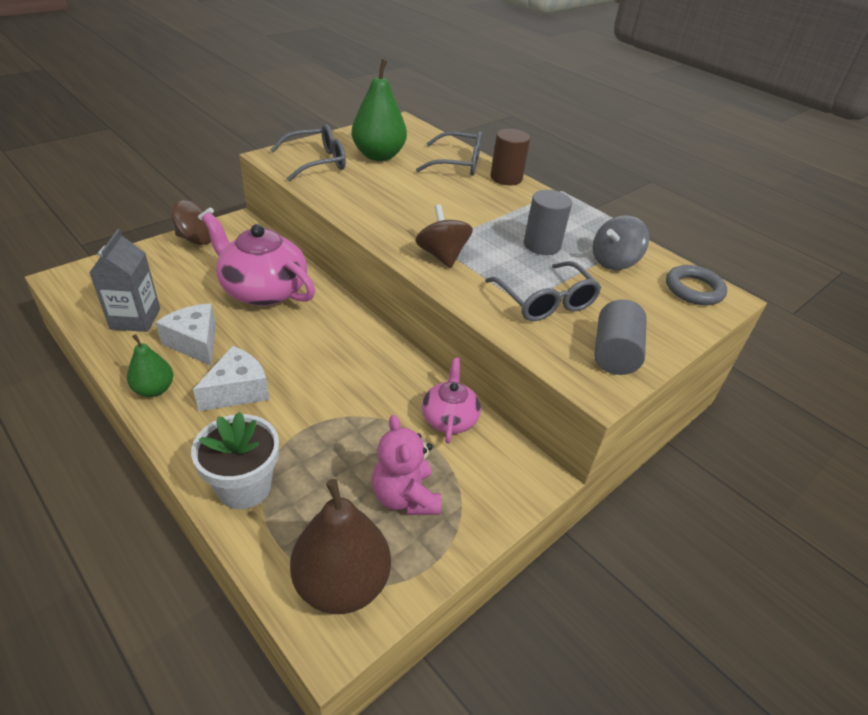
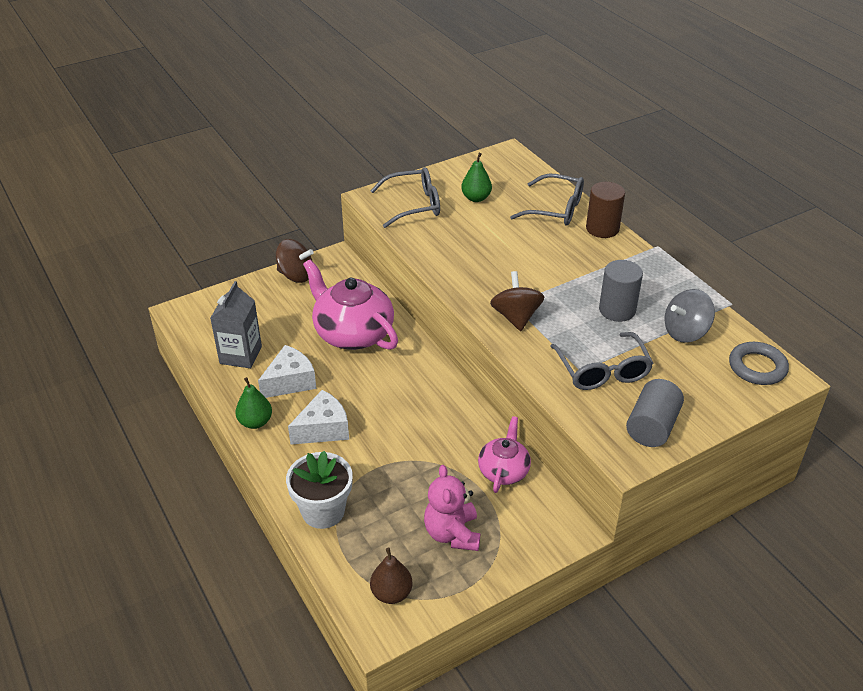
camera: 15 degrees right, 0 degrees up
white cheese [155,303,216,366] -> white cheese turned 75 degrees clockwise [258,345,316,398]
brown pear [290,479,391,614] -> brown pear [370,548,413,604], size x0.56
green pear [352,59,407,161] -> green pear [461,153,492,202], size x0.56

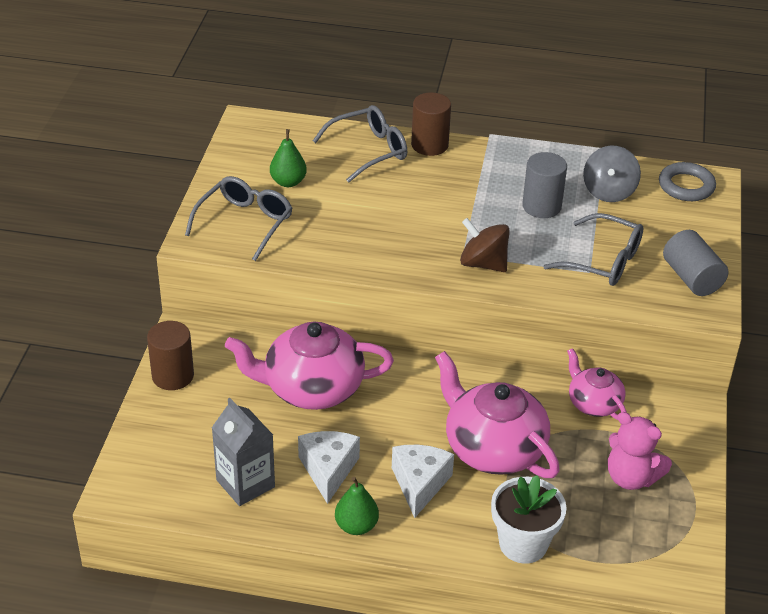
camera: 50 degrees left, 0 degrees up
brown spinning top [276,239,314,283] -> brown cylinder [147,321,194,390]
brown pear [370,548,413,604] -> none
none -> pink teapot [435,351,560,478]

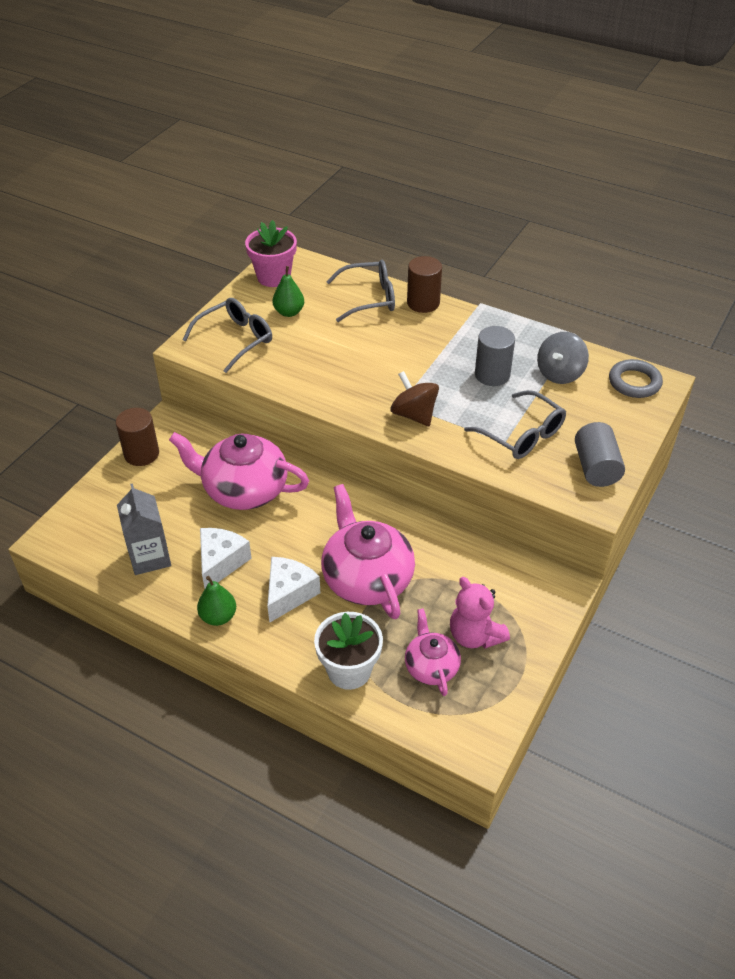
camera: 20 degrees right, 5 degrees up
pink teapot [567,348,627,420] -> pink teapot moved to [405,608,461,696]
none -> pink flower pot [245,220,297,287]

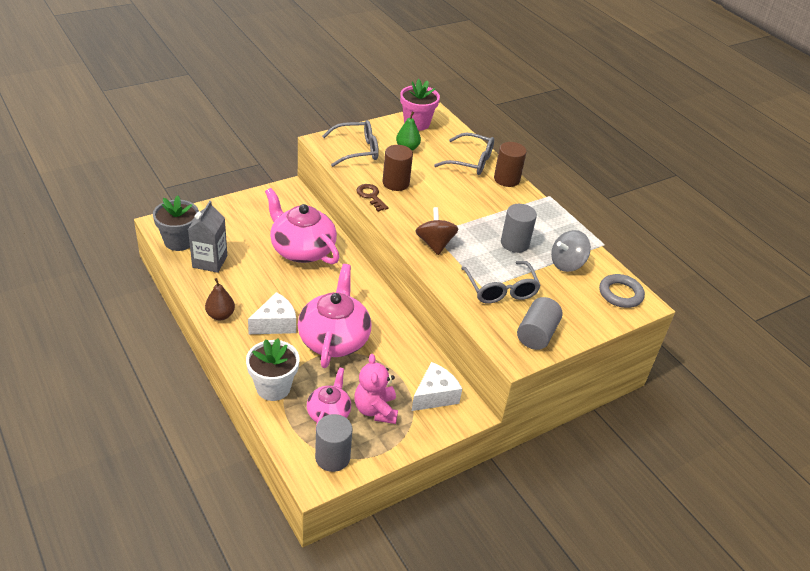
camera: 25 degrees right, 5 degrees down
brown cylinder [116,408,159,466] -> brown cylinder moved to [383,145,413,191]
green pear [197,576,236,626] -> brown pear [205,278,235,320]
white cheese [200,528,252,588] -> white cheese moved to [412,362,462,411]
none -> grey flower pot [153,195,199,251]
none -> grey cylinder [315,414,352,472]
none -> brown key [356,184,389,212]

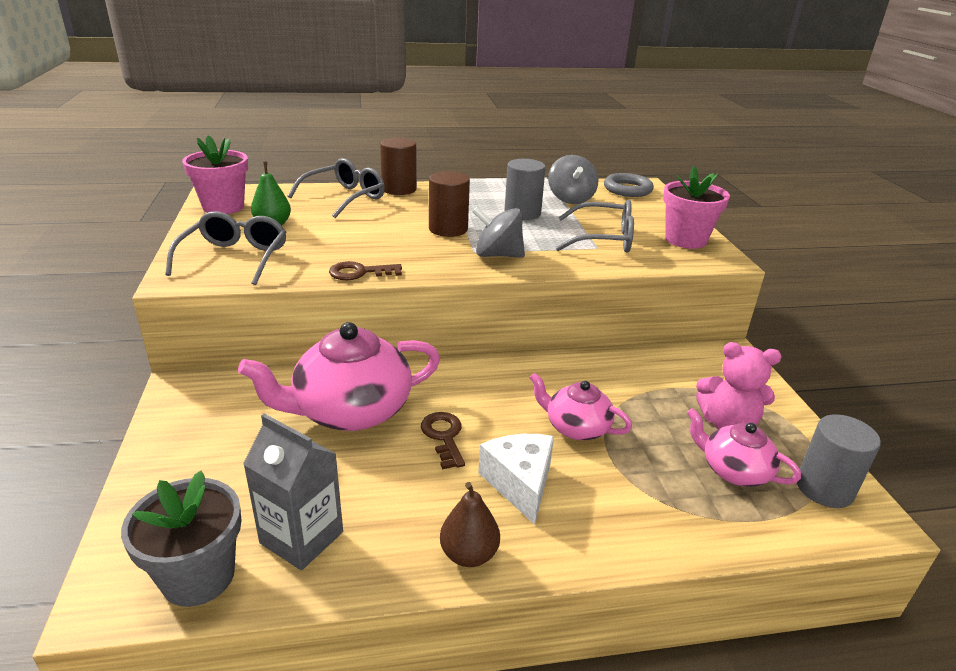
camera: 65 degrees left, 10 degrees down
white flower pot [246,339,299,401] -> none
pink teapot [298,264,372,368] -> pink teapot [529,373,632,440], size x0.56
brown cylinder [383,145,413,191] -> brown cylinder moved to [429,171,470,237]
white cheese [412,362,462,411] -> none
brown spinning top [415,207,458,255] -> grey spinning top [472,207,525,258]
grey cylinder [517,297,563,350] -> pink flower pot [663,166,730,249]
none -> brown key [421,412,465,469]

